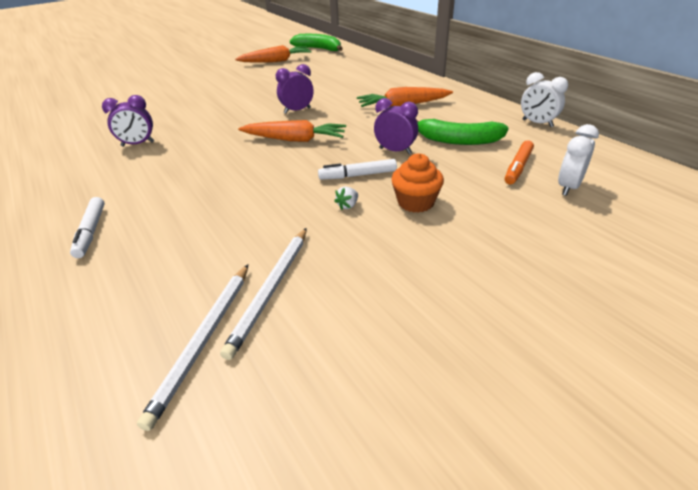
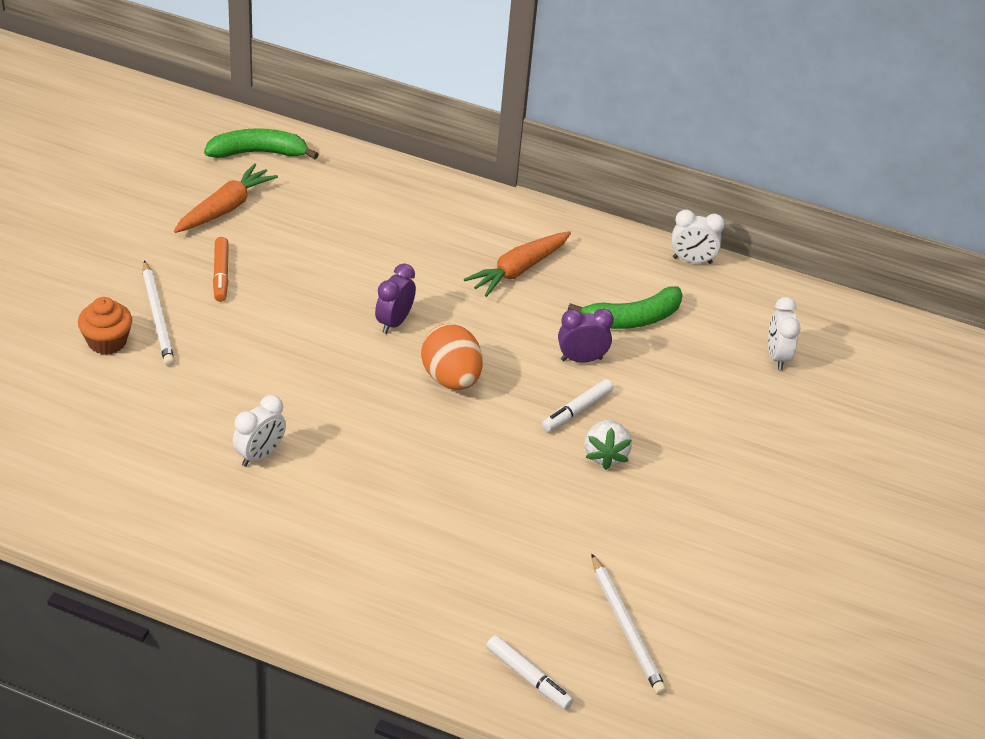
camera: 40 degrees left, 5 degrees up
white marker [70,197,105,258] -> white marker moved to [486,635,574,710]
purple clock [102,95,154,147] -> white clock [233,395,286,467]
white pencil [220,228,307,360] -> white pencil moved to [142,260,175,366]
orange carrot [238,120,346,142] -> orange egg [421,324,483,390]
white strawberry [334,187,358,210] -> white strawberry [585,420,632,470], size x1.90
orange cupcake [391,153,444,213] -> orange cupcake moved to [78,297,132,355]
orange marker [505,140,534,184] -> orange marker moved to [213,237,229,302]

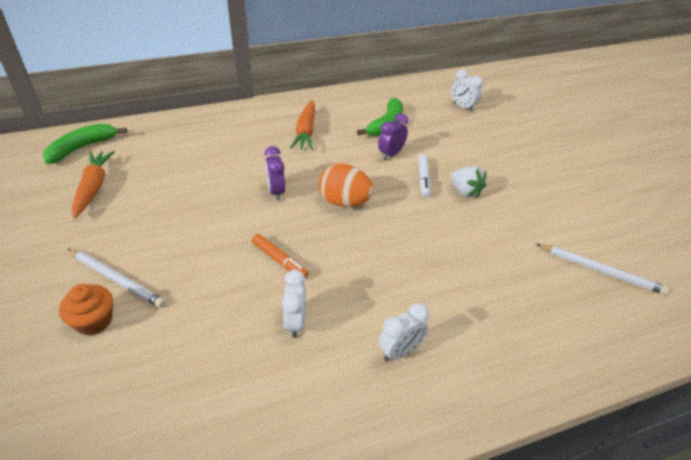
camera: 40 degrees left, 0 degrees up
orange marker [213,237,229,302] -> orange marker moved to [252,234,309,279]
white marker [486,635,574,710] -> none
white clock [672,209,725,264] -> white clock moved to [379,303,429,361]

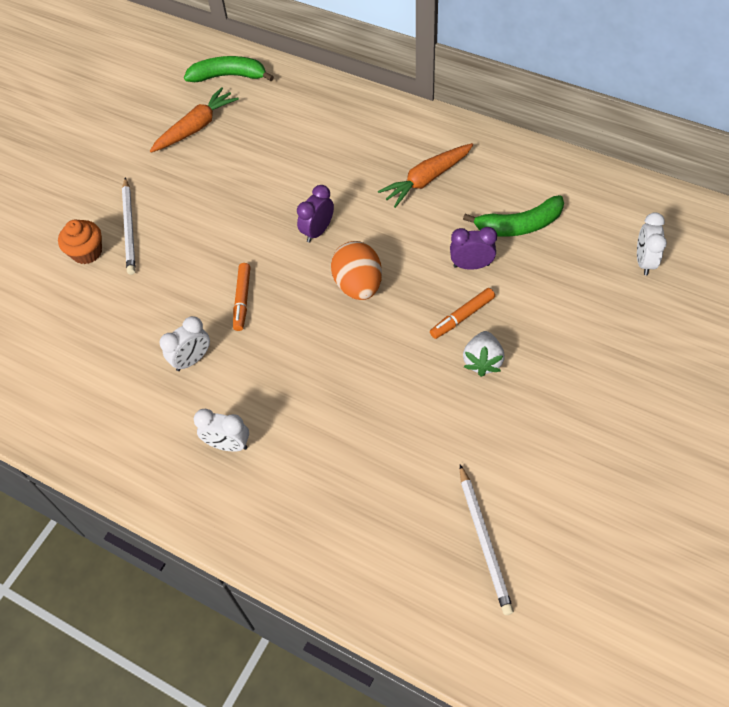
camera: 55 degrees right, 15 degrees up
white marker [418,154,431,198] -> orange marker [430,288,495,339]

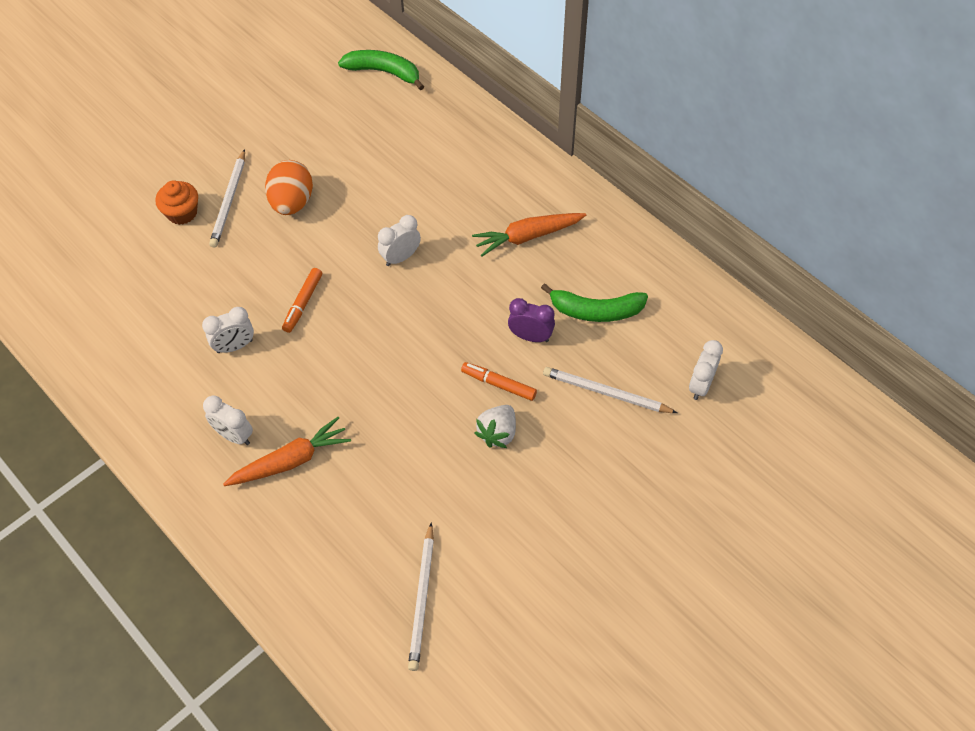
camera: 15 degrees right, 0 degrees up
orange carrot [150,87,239,153] -> orange carrot moved to [223,417,351,486]
purple clock [297,185,334,243] -> white clock [378,215,421,266]
orange egg [331,241,382,300] -> orange egg moved to [265,160,313,215]
orange marker [430,288,495,339] -> orange marker turned 45 degrees clockwise [461,362,537,401]
none -> white pencil [543,367,677,413]

